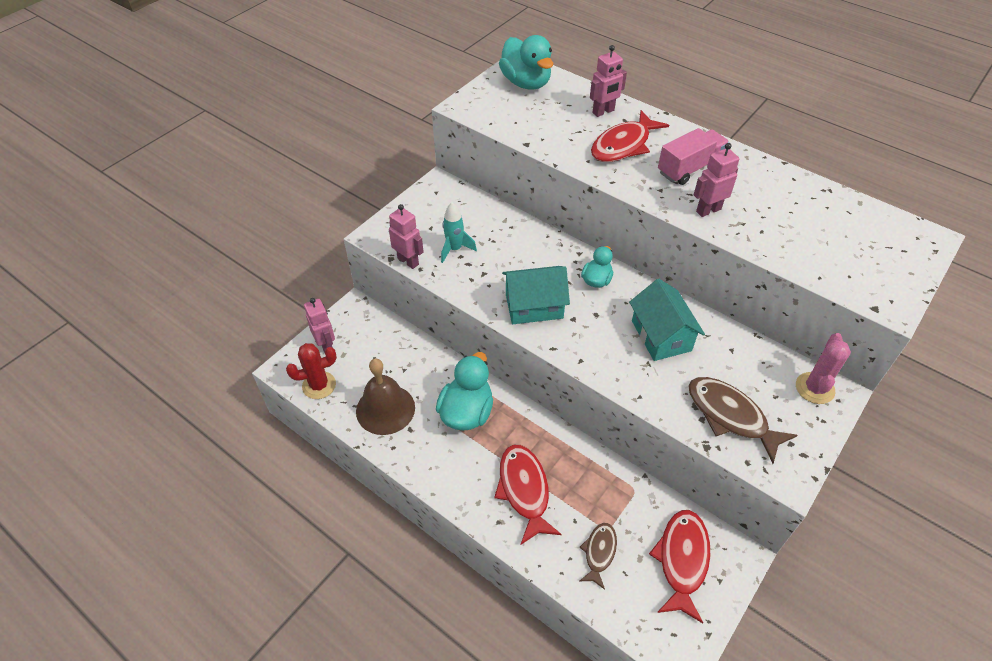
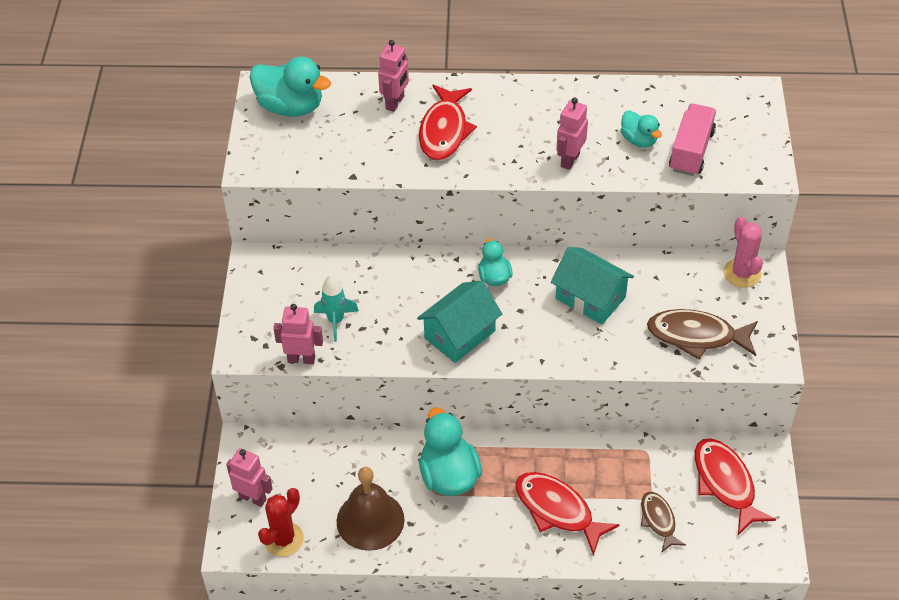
camera: 35 degrees left, 0 degrees up
pink truck [658,128,730,185] -> pink truck moved to [669,104,716,176]
none -> turquoise duck [621,111,662,148]

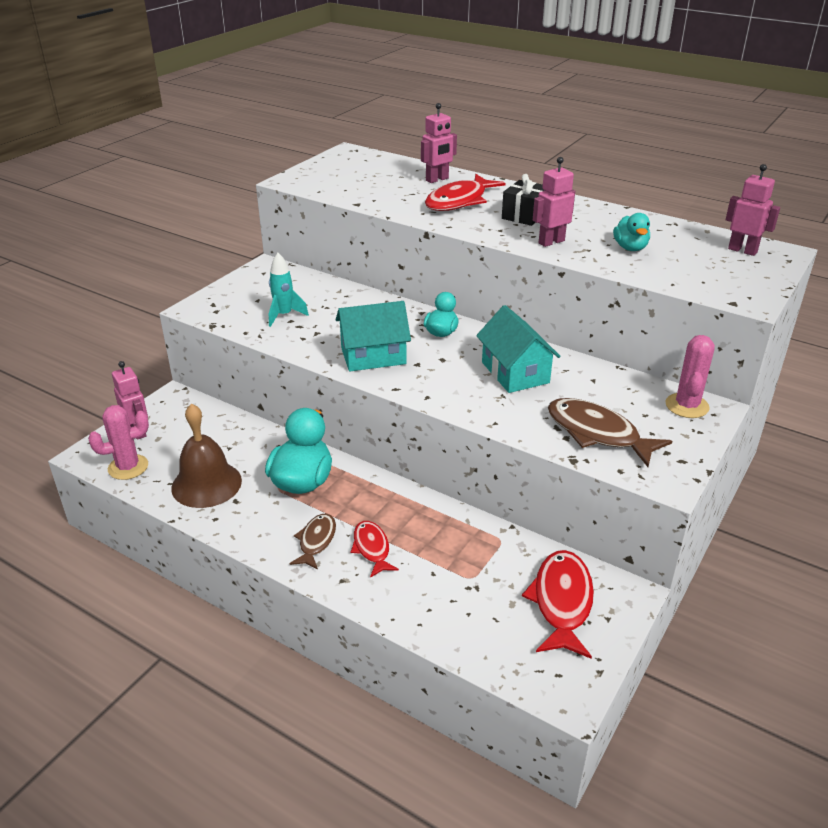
camera: 30 degrees right, 15 degrees down
turquoise duck [249,57,331,117] -> none
red cactus [258,488,304,557] -> pink cactus [88,405,149,480]
pink robot [273,304,323,364] -> pink robot moved to [725,164,780,256]
red fish [515,472,620,556] -> red fish [351,521,399,578], size x0.60
brown fish [641,492,686,553] -> brown fish moved to [290,514,336,570]
pink truck [669,104,716,176] -> none
none -> black gift [502,174,545,226]

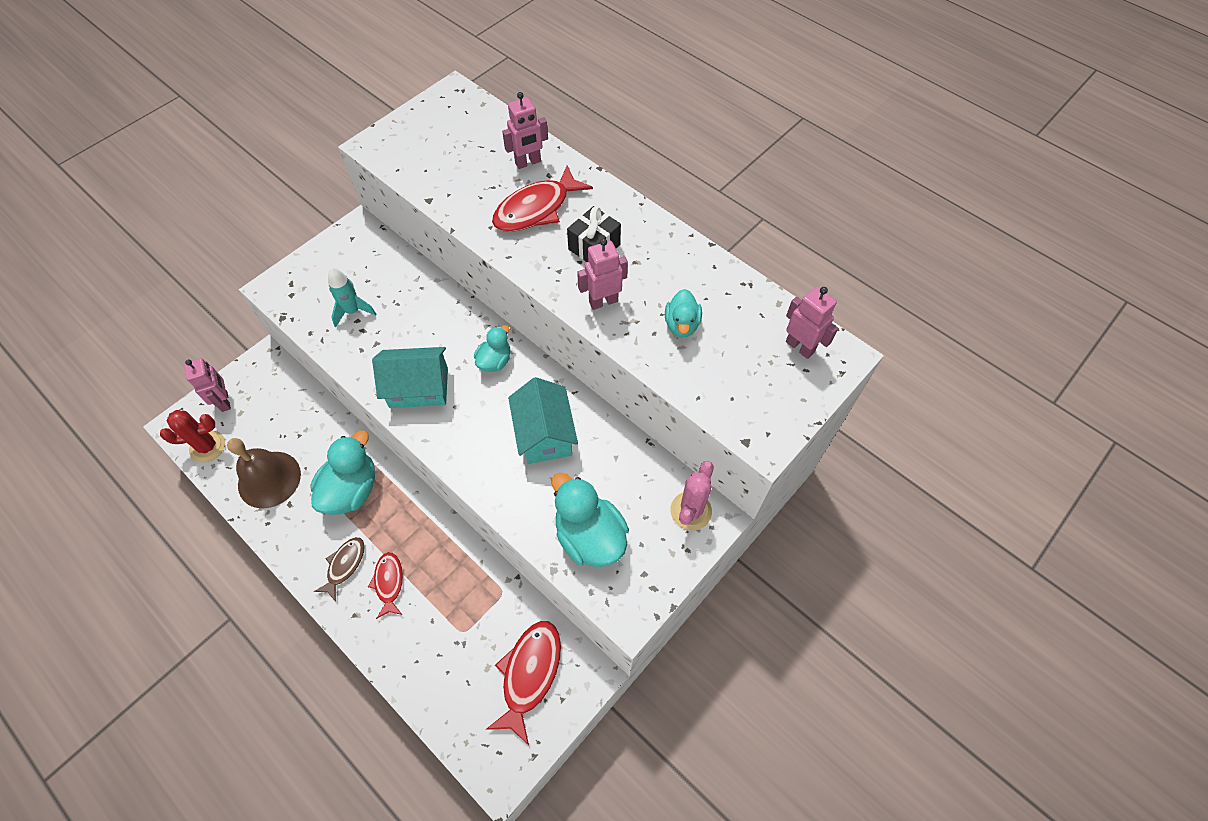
camera: 10 degrees right, 25 degrees up
pink cactus [88,405,149,480] -> red cactus [160,410,225,462]
brown fish [548,398,672,467] -> turquoise duck [552,473,629,567]

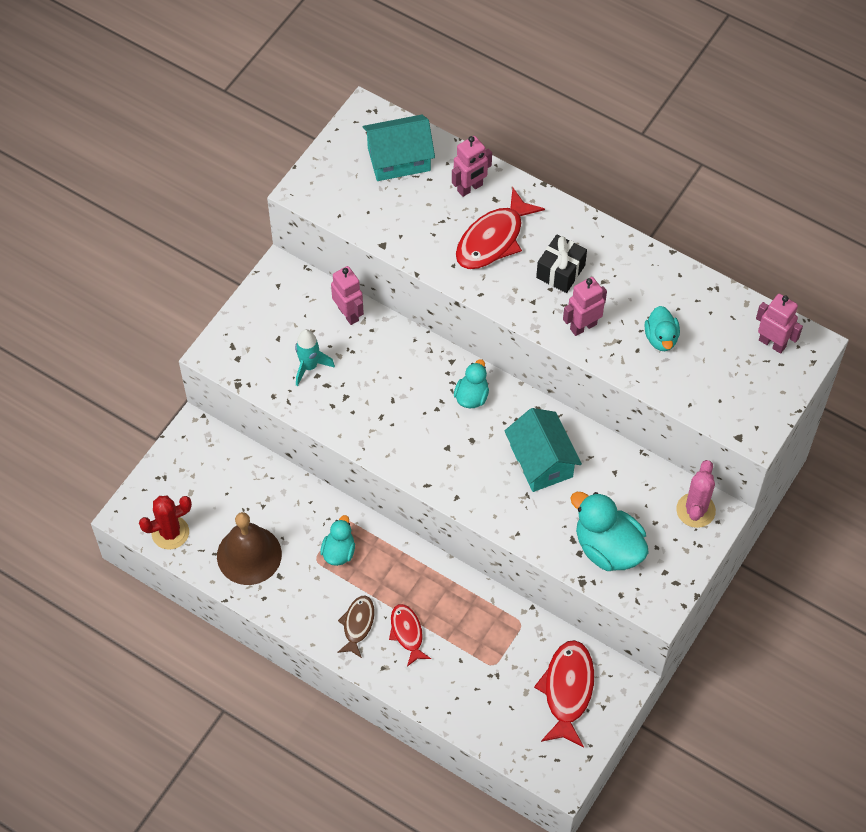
camera: 10 degrees left, 0 degrees up
pink robot [184,358,231,412] -> pink robot moved to [331,266,364,325]
turquoise duck [310,430,375,515] -> turquoise duck [320,515,355,566], size x0.57
turquoise house [372,347,448,408] -> turquoise house moved to [363,115,435,181]

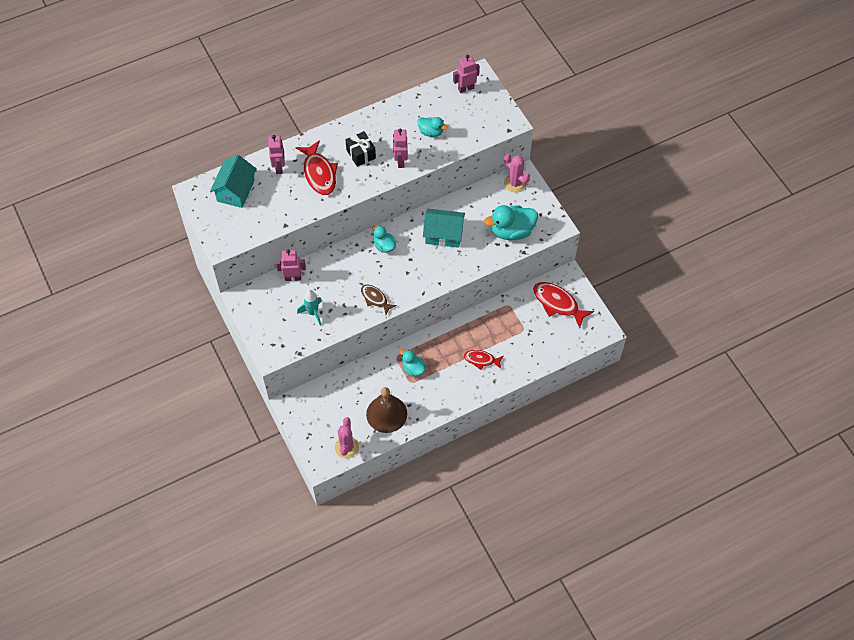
camera: 60 degrees left, 0 degrees up
red cactus [139,496,192,549] -> pink cactus [335,417,359,459]
brown fish [337,596,375,658] -> brown fish moved to [361,285,397,315]

